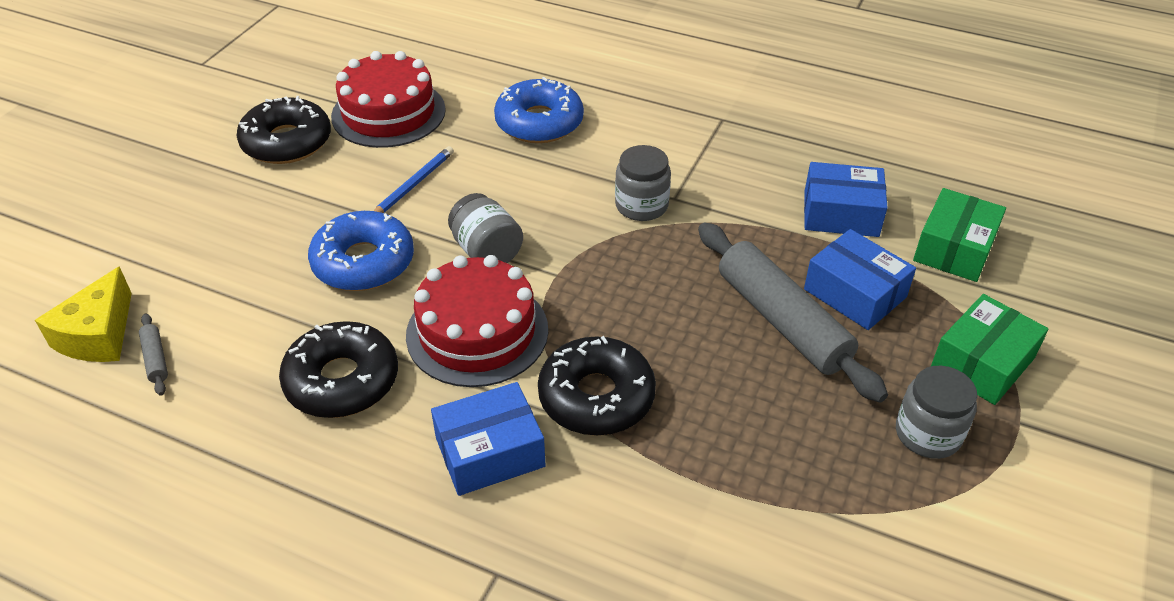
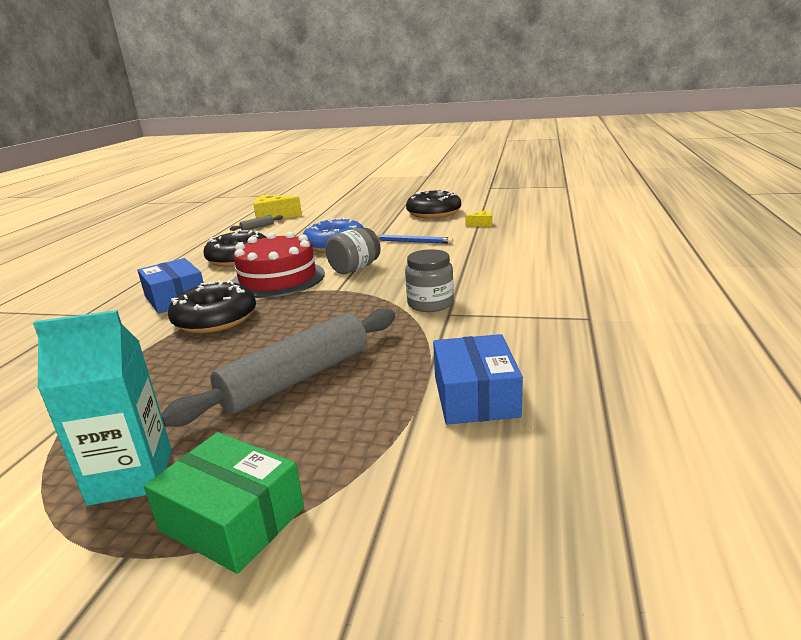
camera: 80 degrees right, 20 degrees down
red cake [331,51,446,148] -> yellow cheese [465,210,492,227]
blue donut [494,77,584,143] -> none
blue box [804,229,916,330] -> none
grey jar [896,366,977,459] -> turquoise carton [33,310,172,506]
green box [913,188,1006,282] -> none

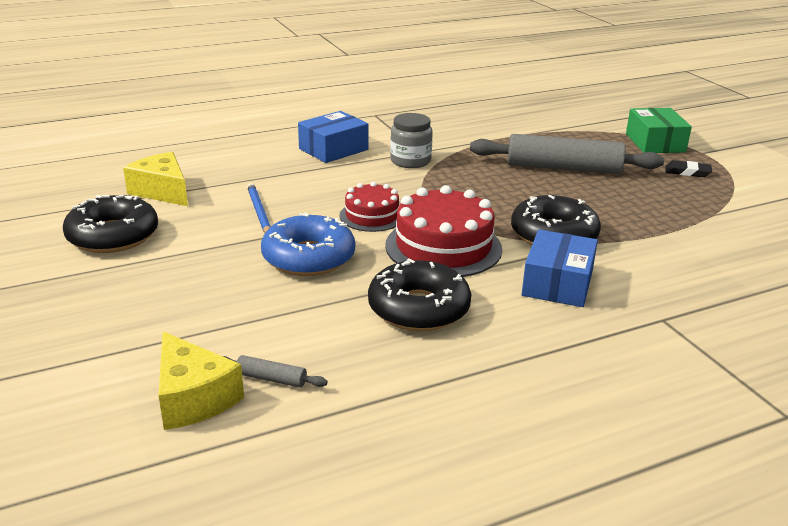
camera: 130 degrees left, 5 degrees up
turquoise carton [33,310,172,506] -> black eraser [665,160,712,177]
grey jar [326,228,381,274] -> red cake [339,182,399,232]
blue box [433,334,523,424] -> blue box moved to [298,111,369,163]
yellow cheese [465,210,492,227] -> yellow cheese [123,152,188,206], size x1.96

